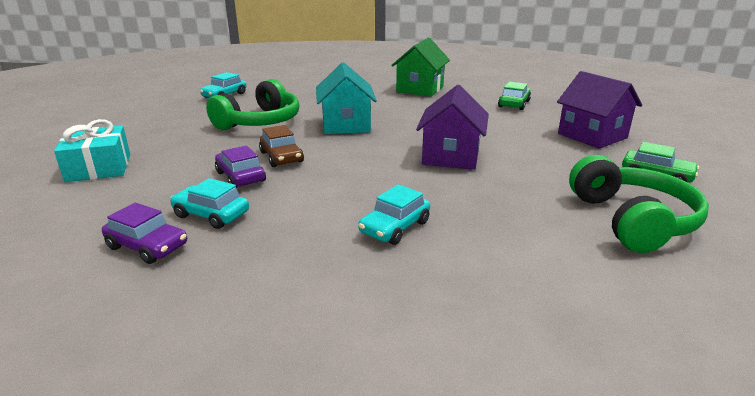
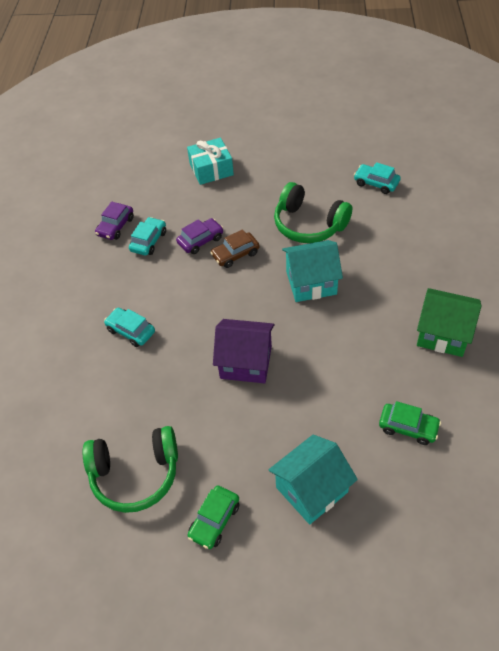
camera: 90 degrees right, 25 degrees up
purple house [557,71,642,149] -> turquoise house [269,434,358,524]

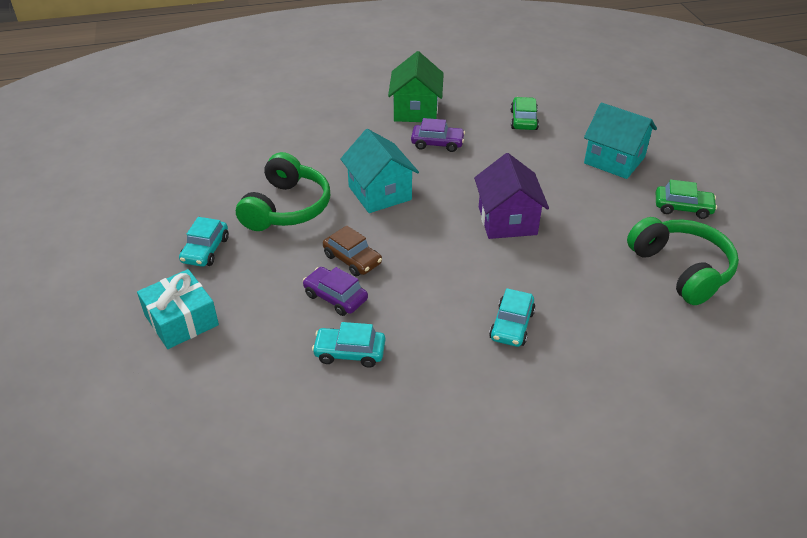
camera: 110 degrees left, 10 degrees down
purple car [95,202,134,240] -> purple car moved to [411,118,465,152]
turquoise car [354,162,401,194] -> turquoise car moved to [179,217,229,267]

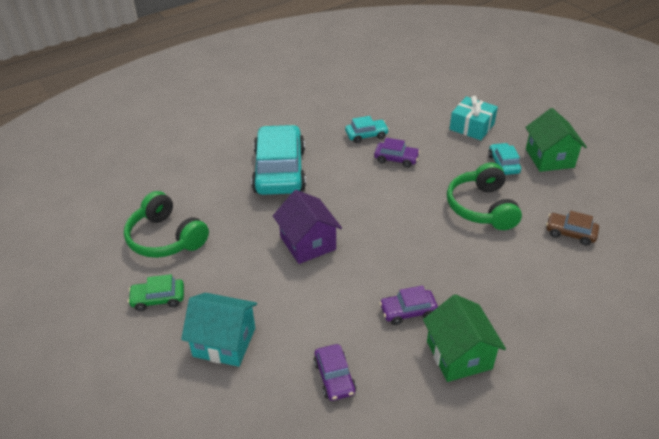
camera: 160 degrees right, 0 degrees up
brown car [323,225,382,277] -> brown car moved to [546,211,599,246]
turquoise house [340,129,419,213] -> none
turquoise car [489,288,536,347] -> turquoise car [251,125,306,195], size x2.18
green car [510,97,539,130] -> purple car [313,344,356,401]
none -> green house [525,108,587,172]

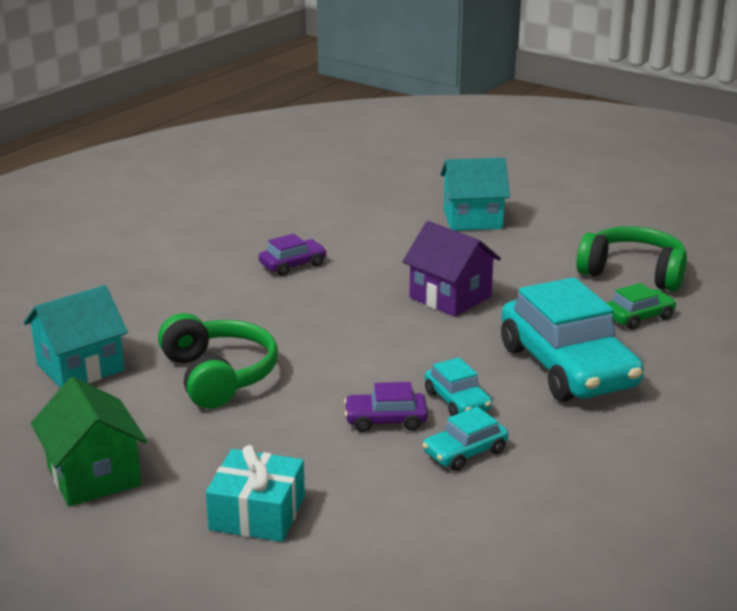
camera: 160 degrees right, 15 degrees down
green car [128,274,184,311] -> green car moved to [607,283,676,329]
purple car [313,344,356,401] -> none
green house [423,294,506,382] -> none
turquoise car [488,143,521,175] -> turquoise car moved to [425,358,492,416]
brown car [546,211,599,246] -> turquoise house [24,285,128,388]

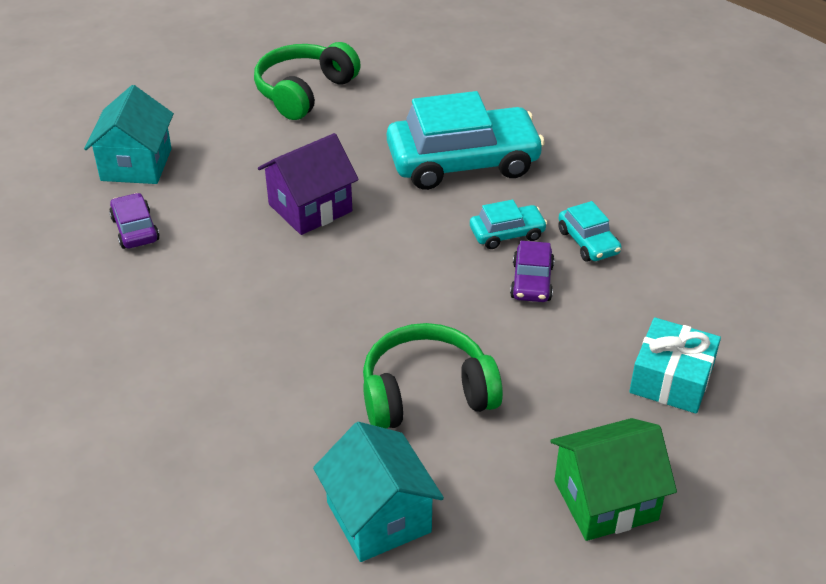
camera: 80 degrees left, 15 degrees up
purple car [259,234,327,276] -> purple car moved to [109,193,160,249]
green car [607,283,676,329] -> none

